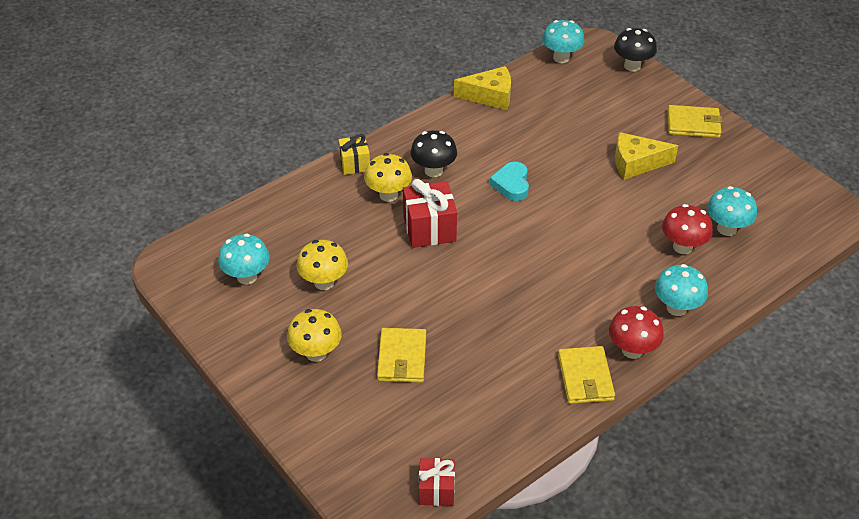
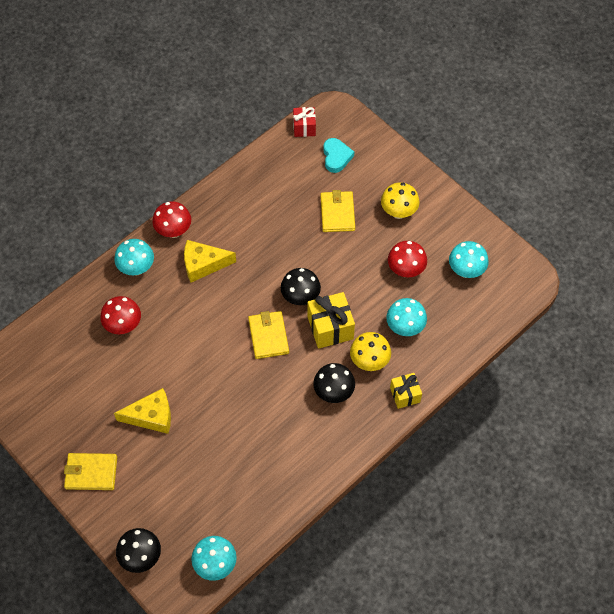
camera: 175 degrees right, 15 degrees up
yellow mushroom [296,240,348,290] -> red mushroom [388,241,427,277]
red gift [403,179,457,248] -> yellow gift [308,292,355,349]
yellow cheese [454,66,511,110] -> yellow cheese moved to [184,240,236,283]
turquoise heart [490,162,529,201] -> turquoise heart moved to [323,138,354,173]
yellow wallet [558,346,615,404] -> yellow wallet moved to [248,311,289,359]
turquoise mushroom [707,186,757,236] -> turquoise mushroom moved to [386,298,427,336]
none -> black mushroom [281,268,321,305]

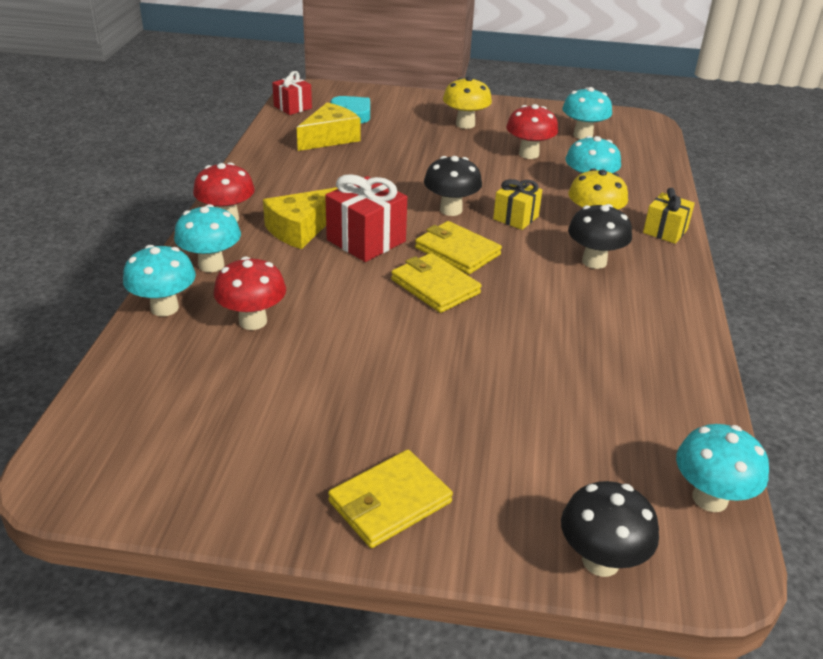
camera: 40 degrees left, 25 degrees down
yellow cheese [114,388,171,434] -> yellow cheese moved to [297,102,361,151]
yellow gift [308,292,355,349] -> yellow gift [493,179,542,230], size x0.63
yellow wallet [320,190,355,232] -> yellow wallet moved to [391,253,481,313]
none -> turquoise mushroom [123,245,196,316]
none -> red gift [325,174,407,262]

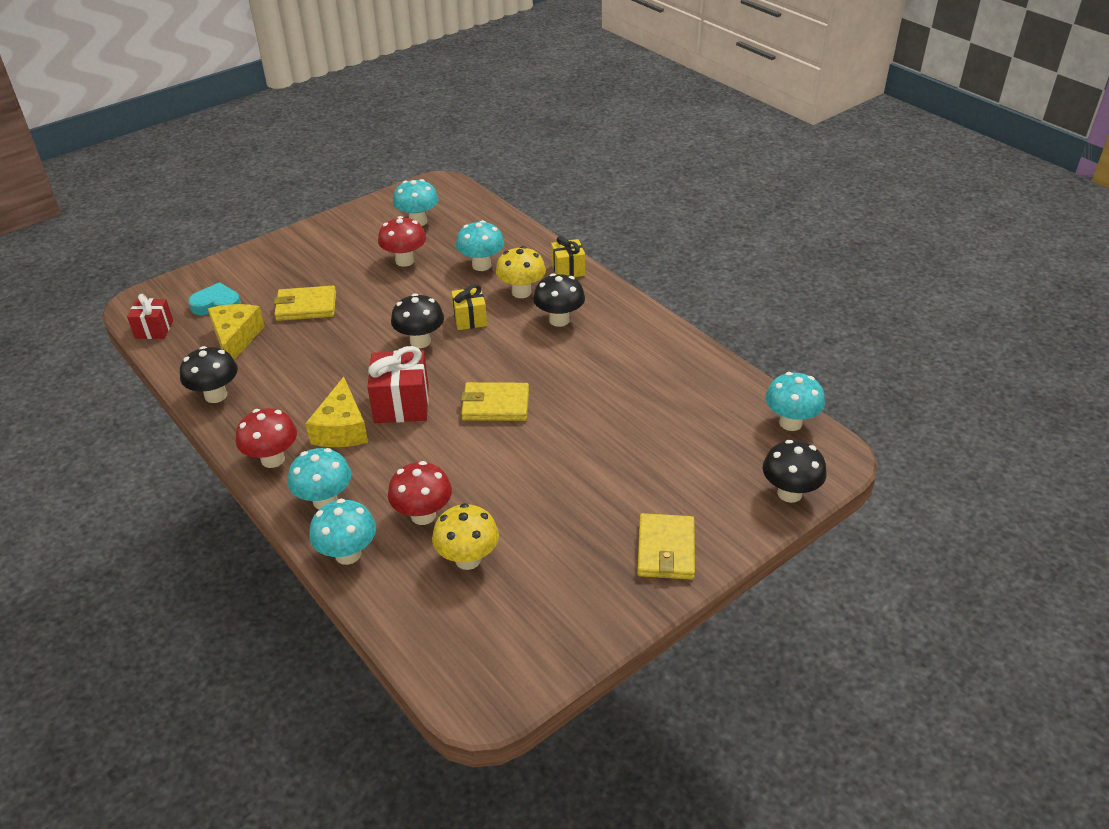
camera: 45 degrees left, 5 degrees up
yellow wallet [415,221,502,274] -> yellow wallet moved to [274,286,336,321]
yellow mushroom [443,76,492,129] -> yellow mushroom moved to [432,503,499,570]
none -> black mushroom [180,346,238,403]

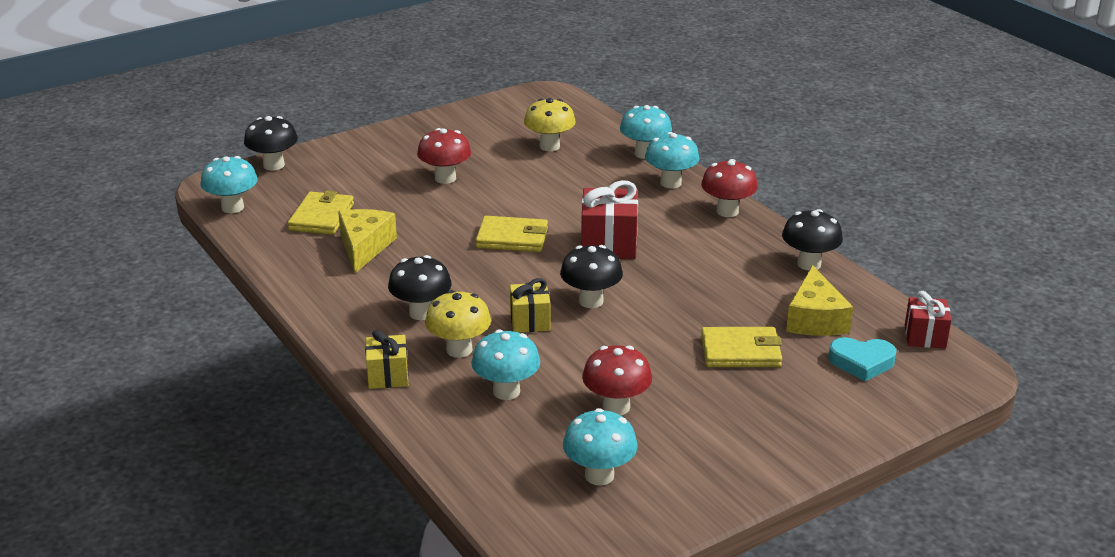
camera: 175 degrees left, 10 degrees down
yellow cheese [305,377,368,447] -> yellow cheese moved to [338,209,397,273]
red mushroom [388,461,452,525] -> red mushroom moved to [417,128,471,184]
yellow wallet [637,513,695,580] -> yellow wallet moved to [288,190,354,235]

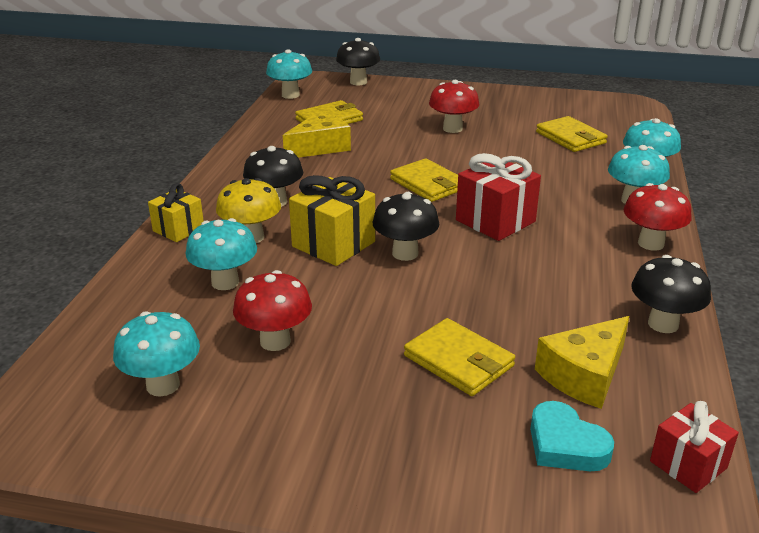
camera: 45 degrees right, 0 degrees up
yellow gift [510,278,550,333] -> yellow gift [289,175,375,266], size x1.59
yellow mushroom [524,98,576,151] -> yellow wallet [536,116,608,152]

